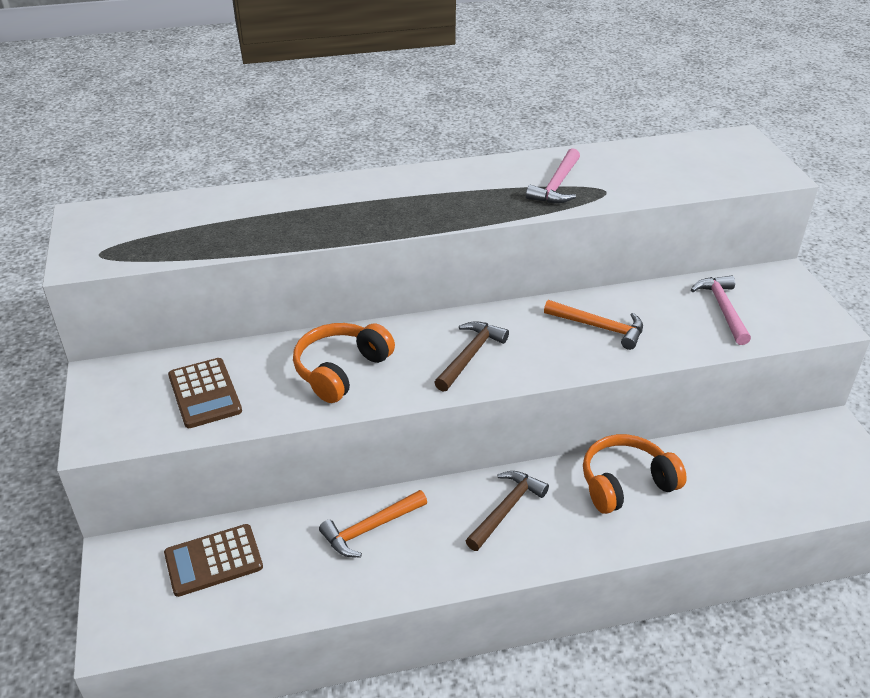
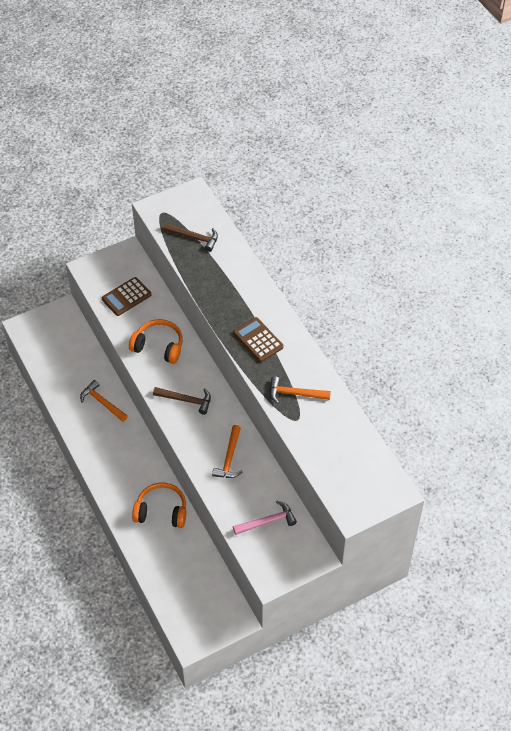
camera: 75 degrees right, 15 degrees up
brown calculator [164,524,263,597] -> brown calculator moved to [233,317,284,362]
brown hammer [466,471,549,551] -> brown hammer moved to [163,223,218,252]
pink hammer [526,148,580,203] -> orange hammer [270,376,331,404]
orange headphones [583,434,687,514] -> orange headphones turned 45 degrees counterclockwise [132,483,186,528]

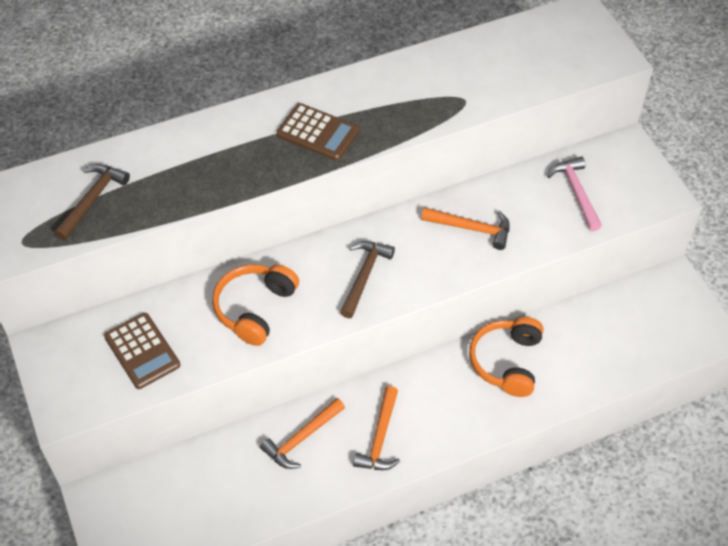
camera: 85 degrees left, 0 degrees up
brown calculator [233,317,284,362] -> brown calculator turned 120 degrees counterclockwise [277,103,359,161]
orange hammer [270,376,331,404] -> orange hammer moved to [353,386,400,470]

